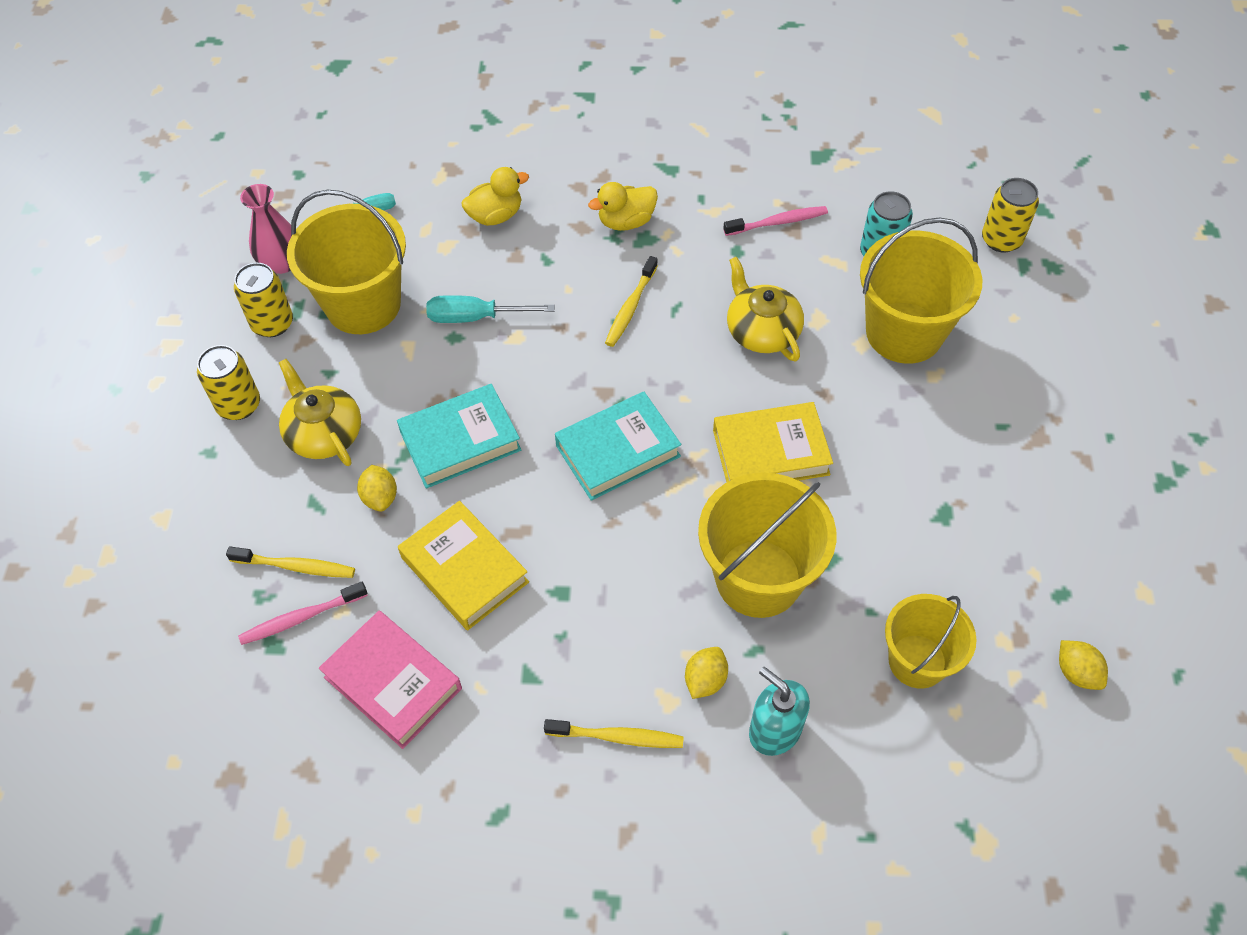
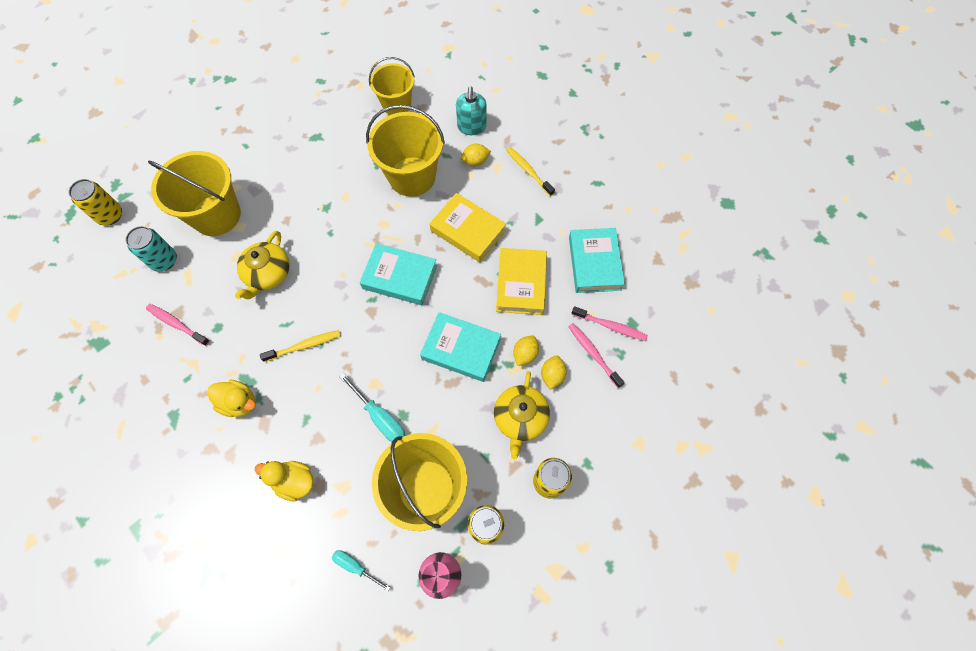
camera: 135 degrees left, 10 degrees up
yellow toothbrush [226,546,355,578] -> pink toothbrush [568,323,624,388]
pink book [319,611,462,749] -> turquoise book [569,228,625,293]
yellow book [713,402,833,482] -> yellow book moved to [430,193,506,262]
yellow lemon [1059,640,1108,690] -> yellow lemon moved to [541,355,567,390]

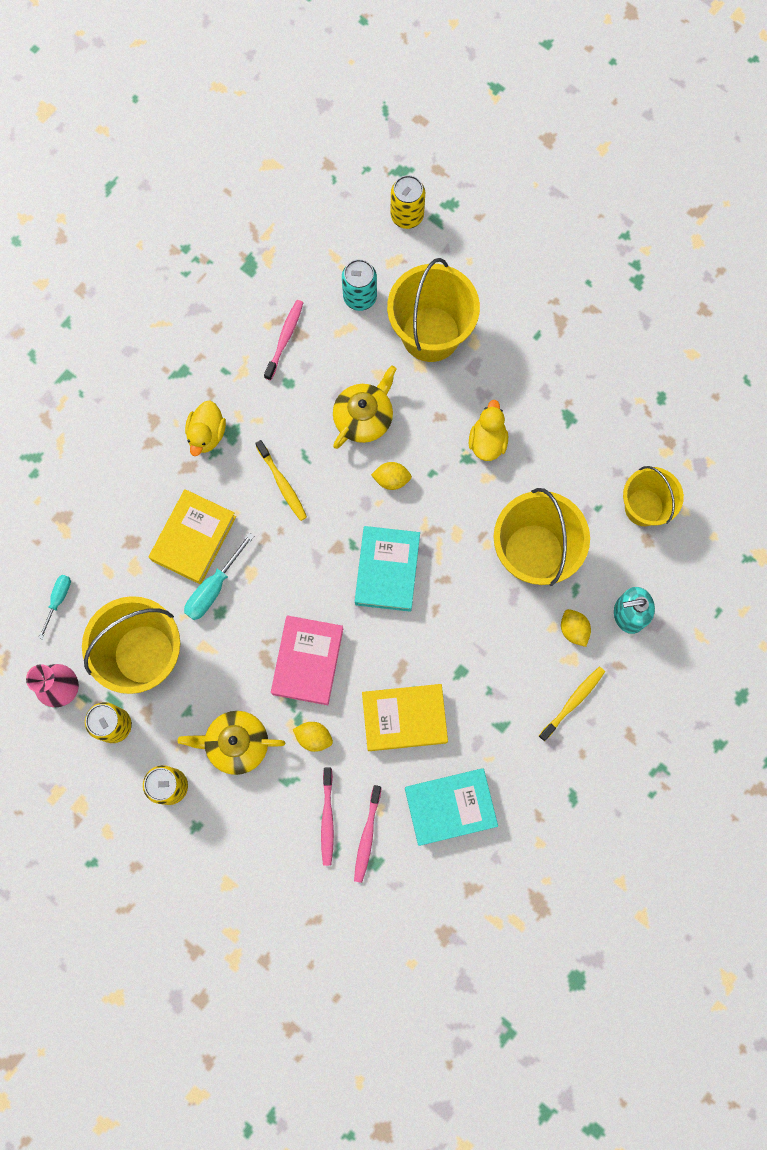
camera: 80 degrees right, 10 degrees up
yellow teapot [235,231,290,299] -> yellow teapot turned 120 degrees clockwise [333,365,397,449]
yellow duck [255,461,314,502] -> yellow duck moved to [469,400,508,461]
turquoise book [420,312,501,382] -> pink book [271,615,343,705]
yellow book [430,193,506,262] -> yellow book moved to [149,489,236,584]
yellow lemon [541,355,567,390] -> yellow lemon moved to [371,462,412,490]
pink toothbrush [568,323,624,388] -> pink toothbrush turned 135 degrees clockwise [321,768,334,866]

